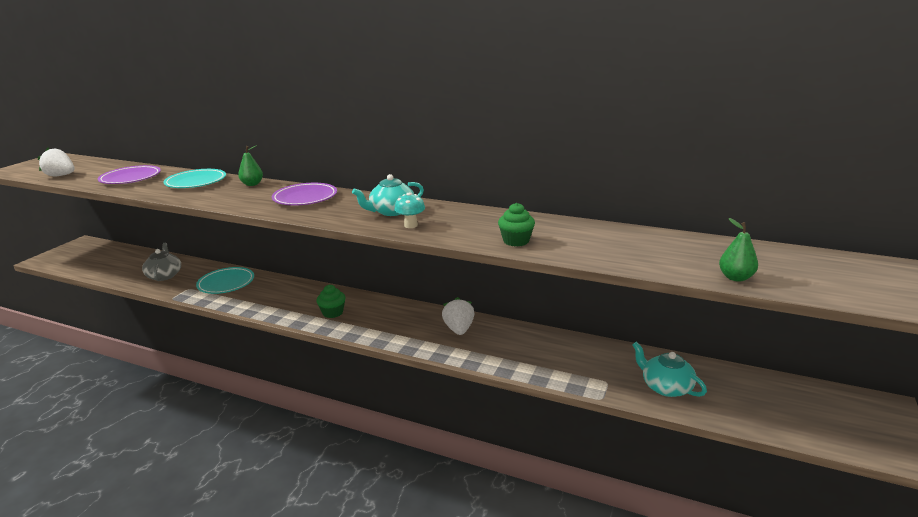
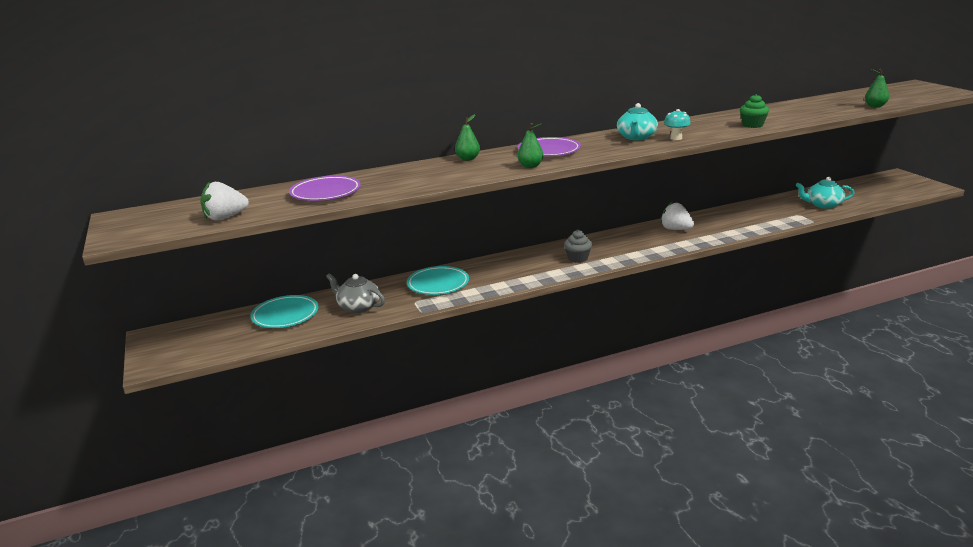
camera: 45 degrees left, 0 degrees up
turquoise plate [163,169,226,188] -> turquoise plate moved to [251,295,319,328]
green cupcake [316,285,346,318] -> grey cupcake [564,230,592,263]
none -> green pear [517,123,544,168]

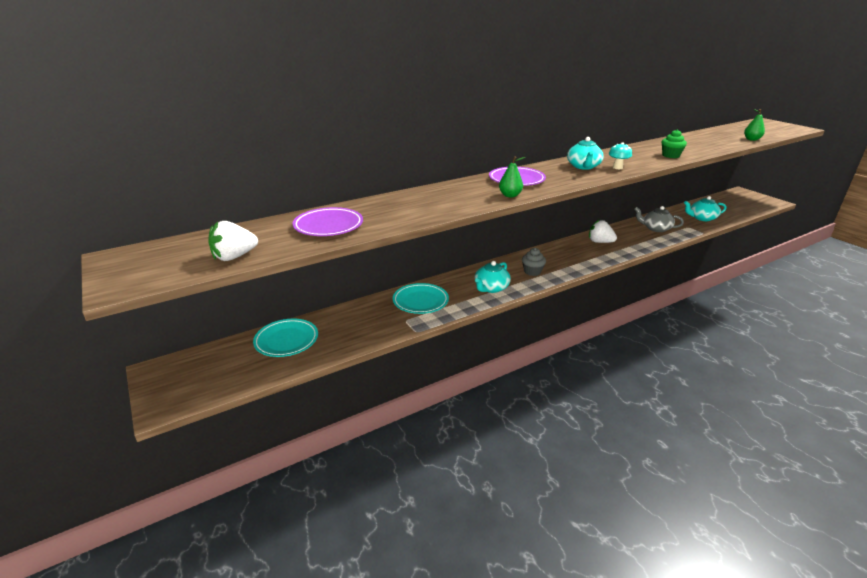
camera: 10 degrees left, 5 degrees up
grey teapot [326,273,385,313] -> grey teapot moved to [634,206,684,232]
green pear [455,114,480,161] -> none
none -> turquoise teapot [475,261,511,293]

